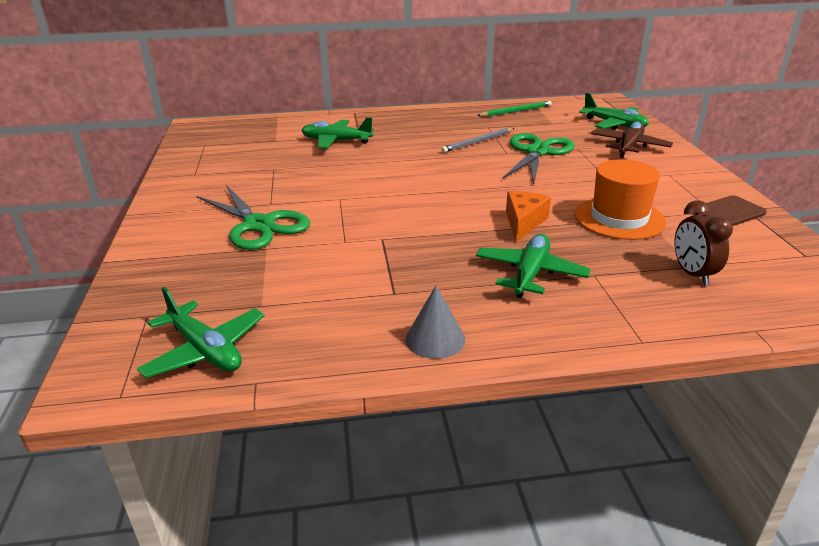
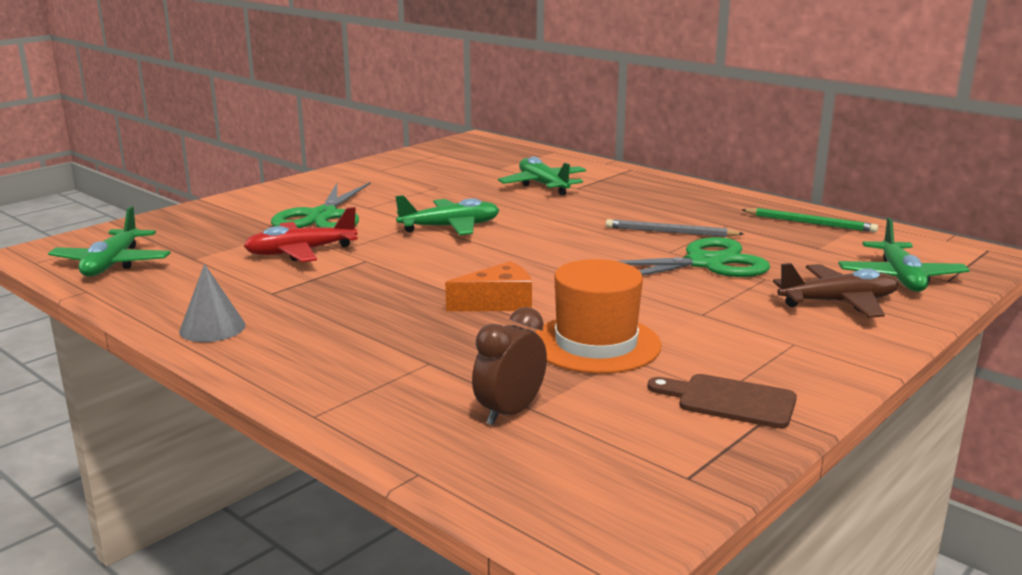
camera: 50 degrees right, 10 degrees down
green plane [476,234,591,298] -> green plane moved to [395,195,499,235]
none -> red plane [244,207,358,262]

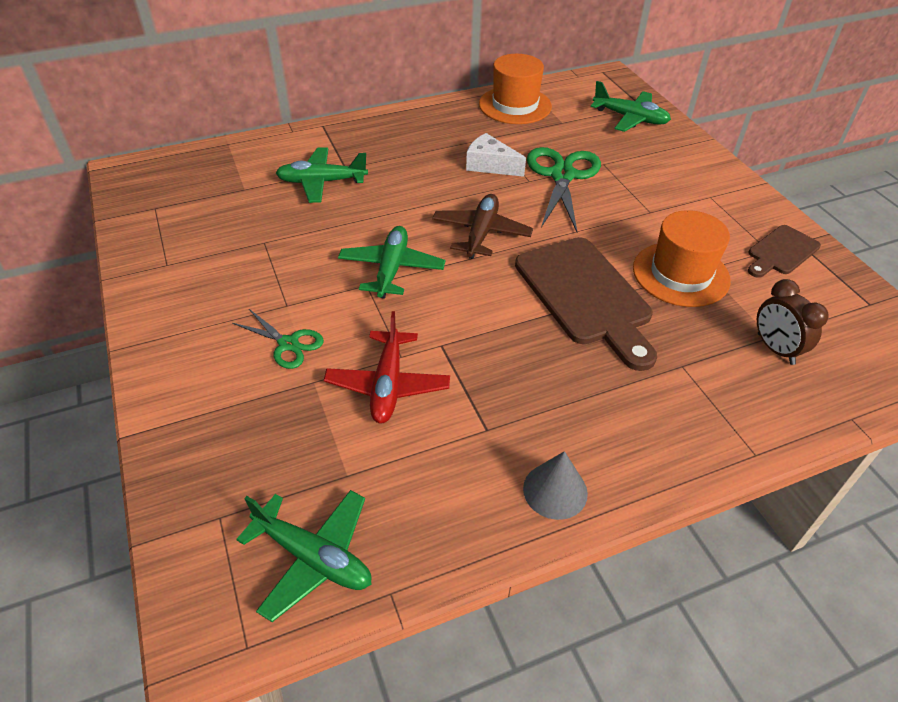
camera: 65 degrees left, 25 degrees up
green scissors [271,182,371,228] -> green scissors [232,309,324,369], size x0.56
orange cheese [445,261,532,311] -> brown cutting board [515,237,657,371]
grey pencil [606,219,744,237] -> white cheese [466,133,526,177]
green pencil [742,208,878,232] -> orange hat [479,54,552,124]
brown plane [773,263,898,318] -> brown plane moved to [432,194,533,259]

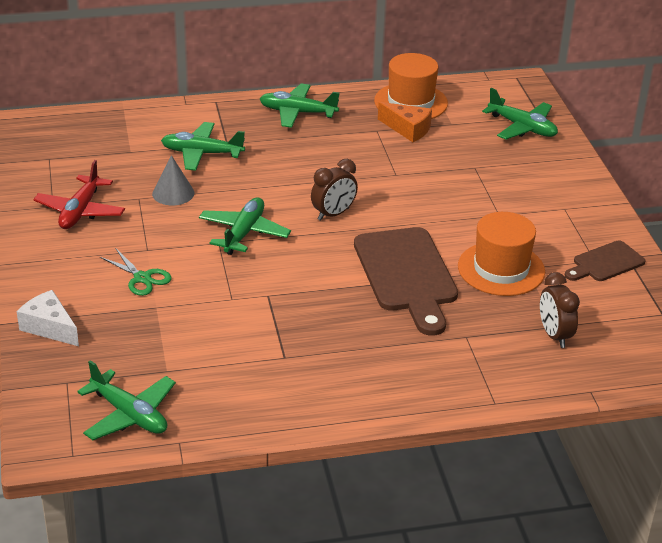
camera: 10 degrees right, 10 degrees down
red plane [324,311,450,424] -> red plane moved to [33,160,125,229]
brown plane [432,194,533,259] -> brown clock [311,159,358,221]
white cheese [466,133,526,177] -> white cheese moved to [17,290,79,346]
grey cone [523,451,588,520] -> grey cone moved to [152,155,194,205]
green scissors [527,147,601,232] -> none
none -> green plane [260,83,339,128]
none -> orange cheese [378,102,432,142]

